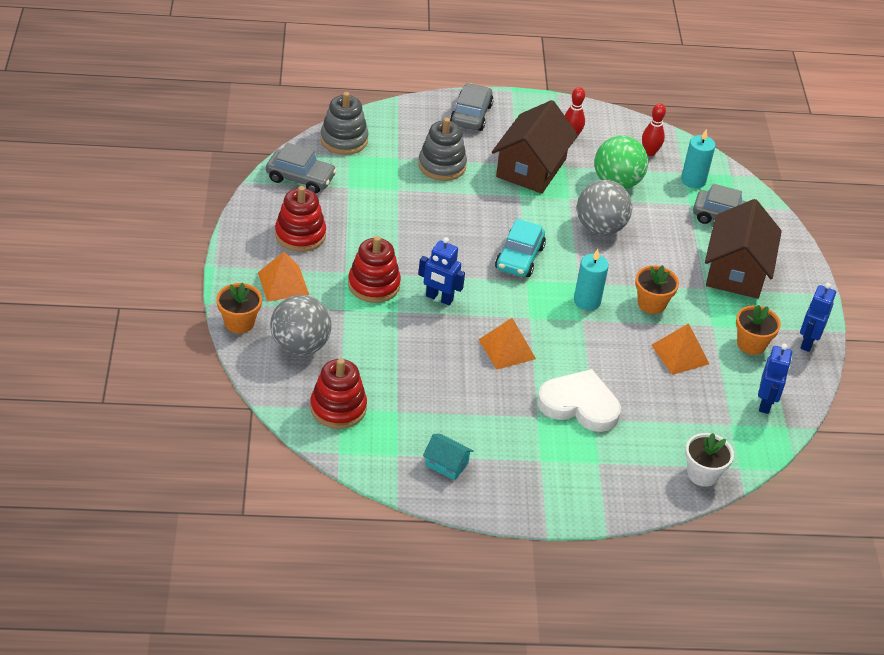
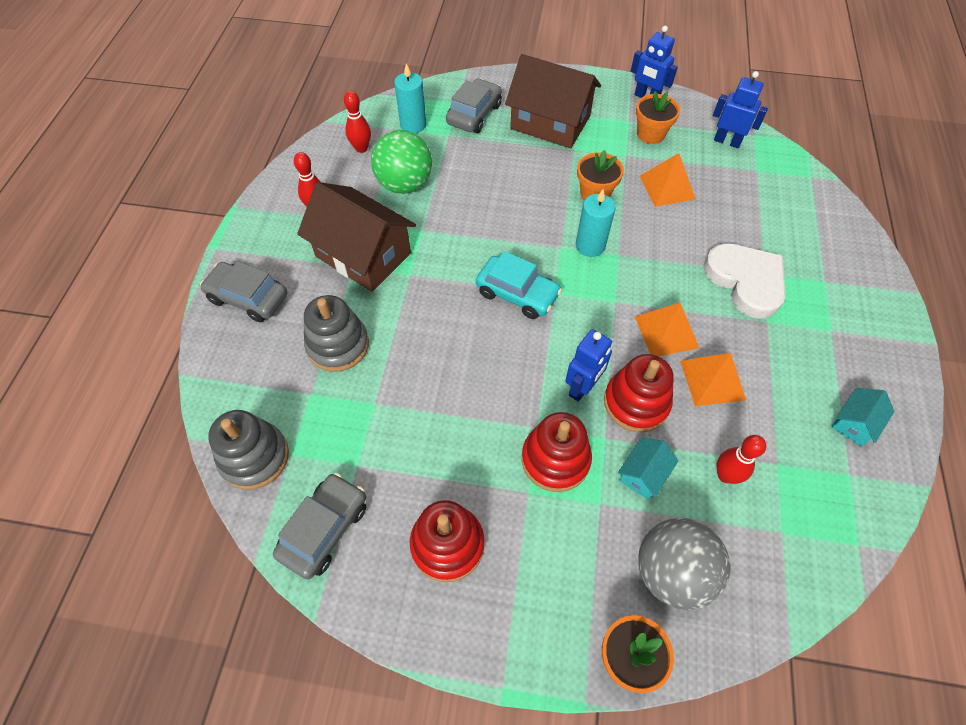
camera: 75 degrees left, 15 degrees up
orange pyramid [258,252,309,302] -> orange pyramid moved to [680,353,746,406]
red stacking toy [310,359,367,429] -> red stacking toy moved to [604,354,674,432]
white heart [537,369,621,432] -> white heart turned 120 degrees clockwise [703,243,786,319]
grey ball [577,180,632,235] -> none
white flower pot [685,433,734,487] -> none
none -> turquoise house [618,437,679,499]
none -> red bowling pin [717,435,766,484]

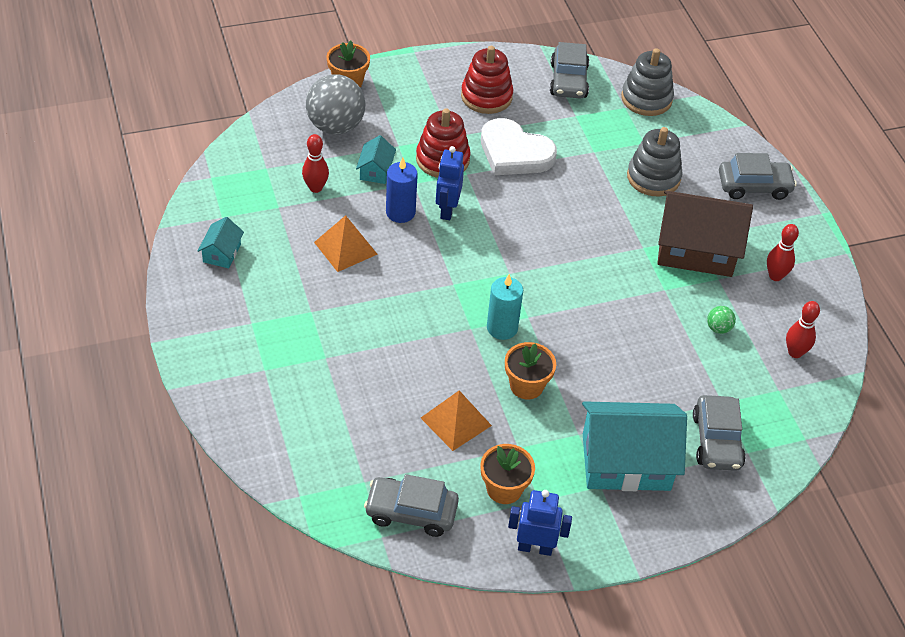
camera: 150 degrees right, 10 degrees down
green ball [371,130,432,194] -> green ball [707,306,736,334], size x0.43
turquoise candle [394,63,427,133] -> none
turquoise car [476,251,562,319] -> none
brown house [505,54,601,148] -> turquoise house [582,401,687,491]
red stacking toy [604,354,674,432] -> blue candle [386,158,418,223]
orange pyramid [635,303,699,356] -> none
white heart [703,243,786,319] -> white heart moved to [481,118,557,175]
blue robot [713,71,768,148] -> grey car [364,474,459,537]

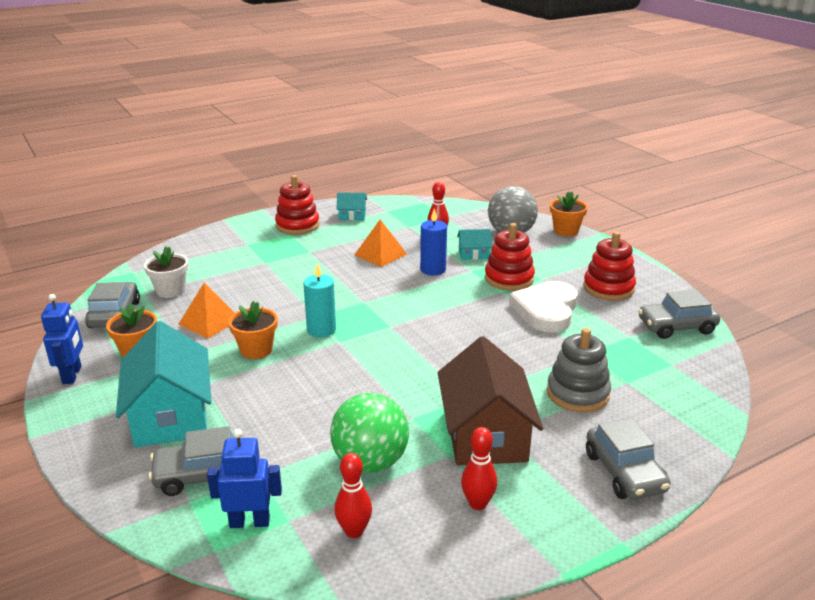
camera: 80 degrees right, 20 degrees down
blue robot [436,146,464,220] -> blue robot moved to [207,429,282,528]
grey stacking toy [621,48,674,116] -> none
green ball [707,306,736,334] -> green ball [330,393,409,473], size x2.33
none -> white flower pot [144,247,189,298]
none -> red stacking toy [275,175,319,235]

